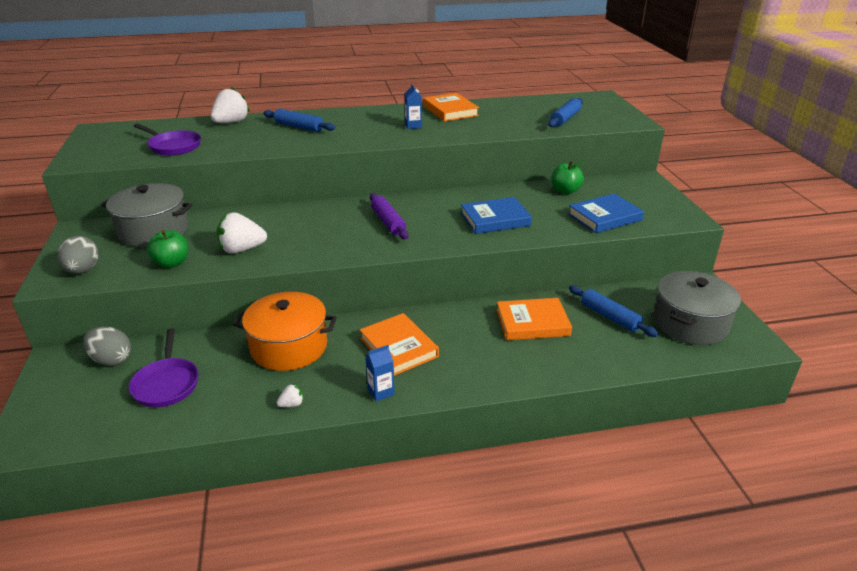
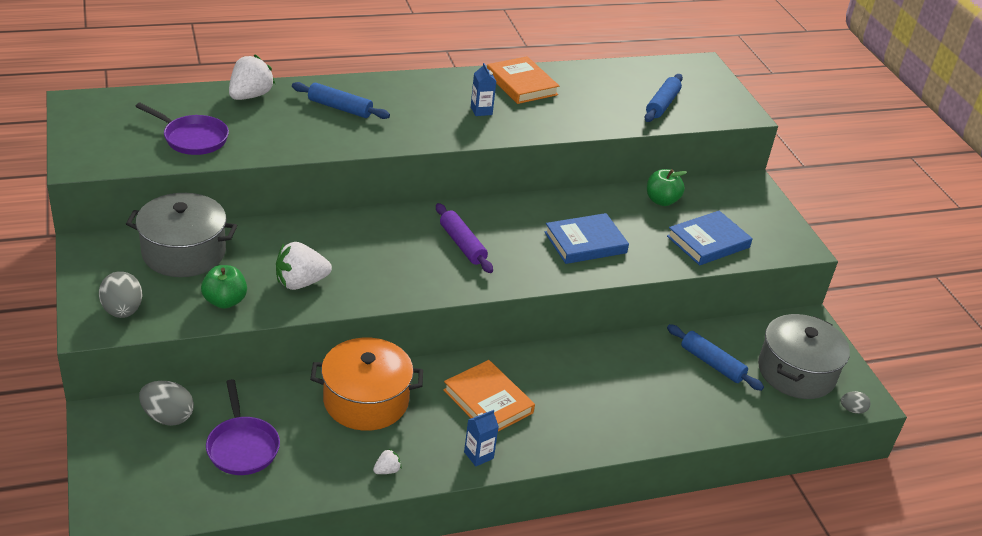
camera: 10 degrees left, 5 degrees up
orange book [496,298,572,340] -> none
none -> grey egg [841,391,870,414]

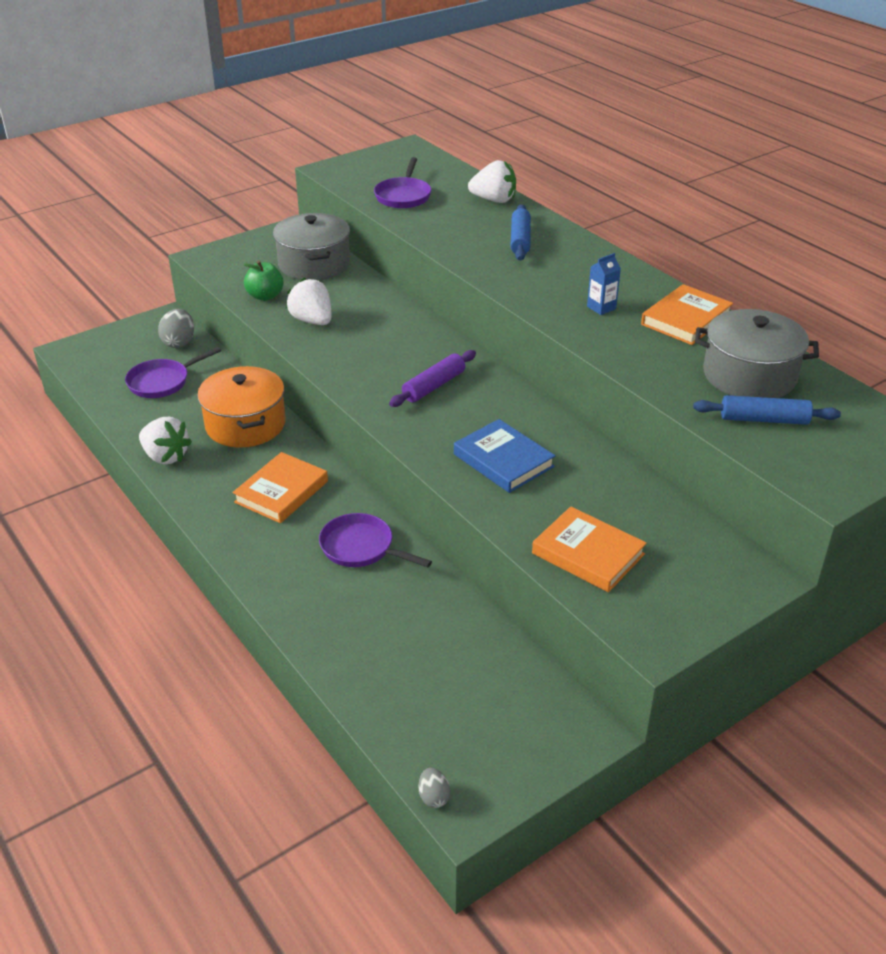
camera: 75 degrees right, 0 degrees up
grey egg [99,271,143,318] -> none
white strawberry [373,448,402,474] -> white strawberry [139,417,192,464], size x2.13
blue carton [464,410,499,466] -> none
green apple [647,169,687,206] -> none
blue book [667,211,753,265] -> orange book [532,506,647,592]
blue rolling pin [667,324,764,391] -> none
grey pot [758,314,850,399] -> grey pot moved to [695,309,819,398]
none -> purple pan [319,513,432,567]

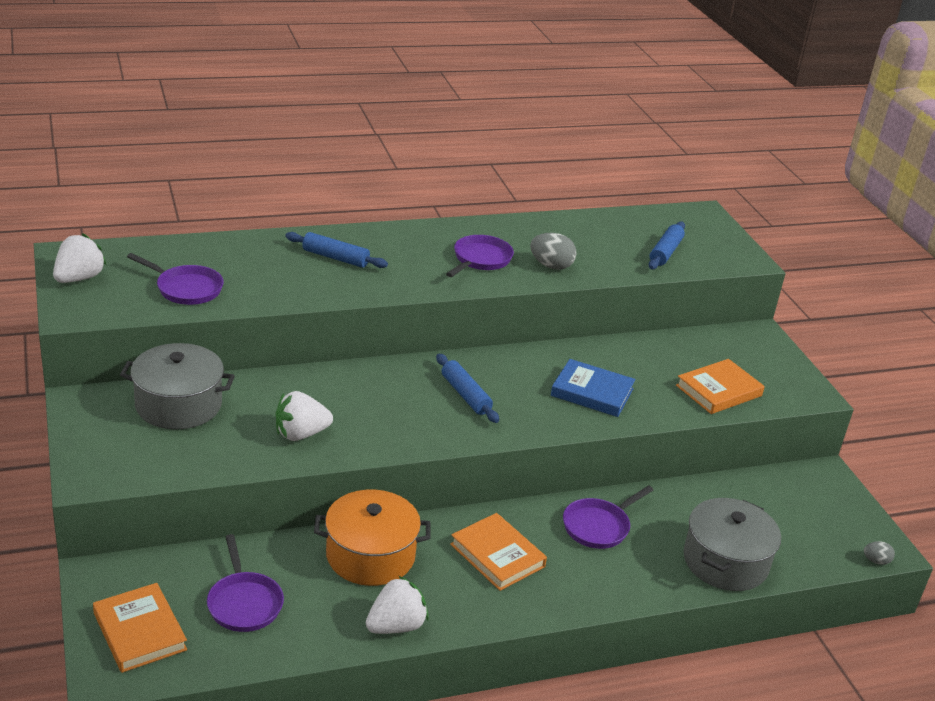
camera: 75 degrees left, 5 degrees down
grey egg [158,309,194,348] -> grey egg moved to [530,233,577,270]
green apple [243,261,284,301] -> none
purple rolling pin [389,350,476,407] -> blue rolling pin [436,354,499,423]
blue book [454,419,555,493] -> blue book turned 45 degrees clockwise [551,359,635,417]
white strawberry [468,160,516,203] -> white strawberry moved to [53,233,106,283]
blue carton [587,253,621,315] -> purple pan [446,235,514,277]
orange book [641,284,733,345] -> orange book moved to [93,583,187,673]
grey pot [695,309,819,398] -> grey pot moved to [684,498,781,591]

